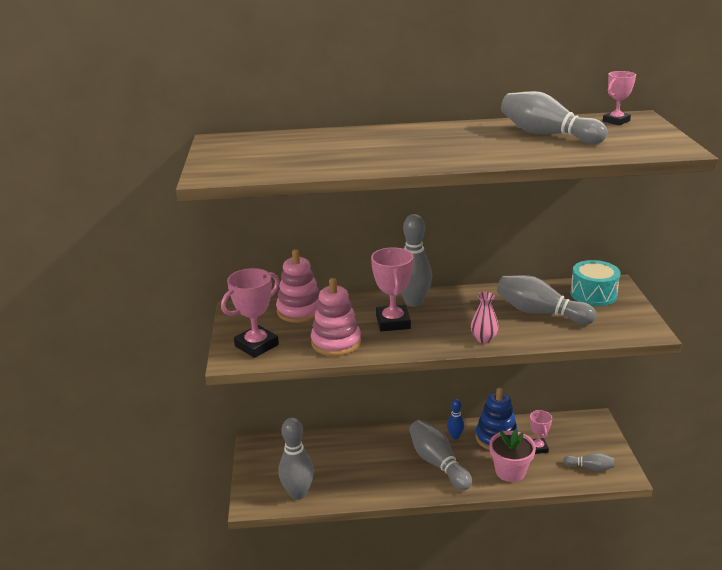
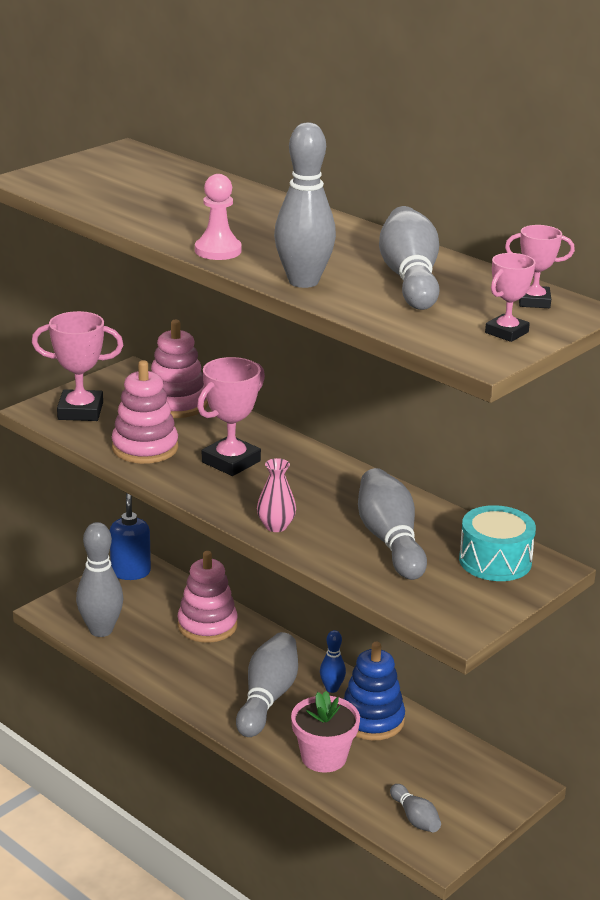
camera: 45 degrees right, 0 degrees up
grey bowling pin [401,214,432,307] -> grey bowling pin moved to [274,122,336,288]
pink trophy [530,410,552,454] -> pink trophy moved to [485,253,535,342]
none -> blue soap dispenser [110,493,151,580]
none -> pink stacking toy [177,551,238,643]
none -> pink pawn [195,174,242,260]

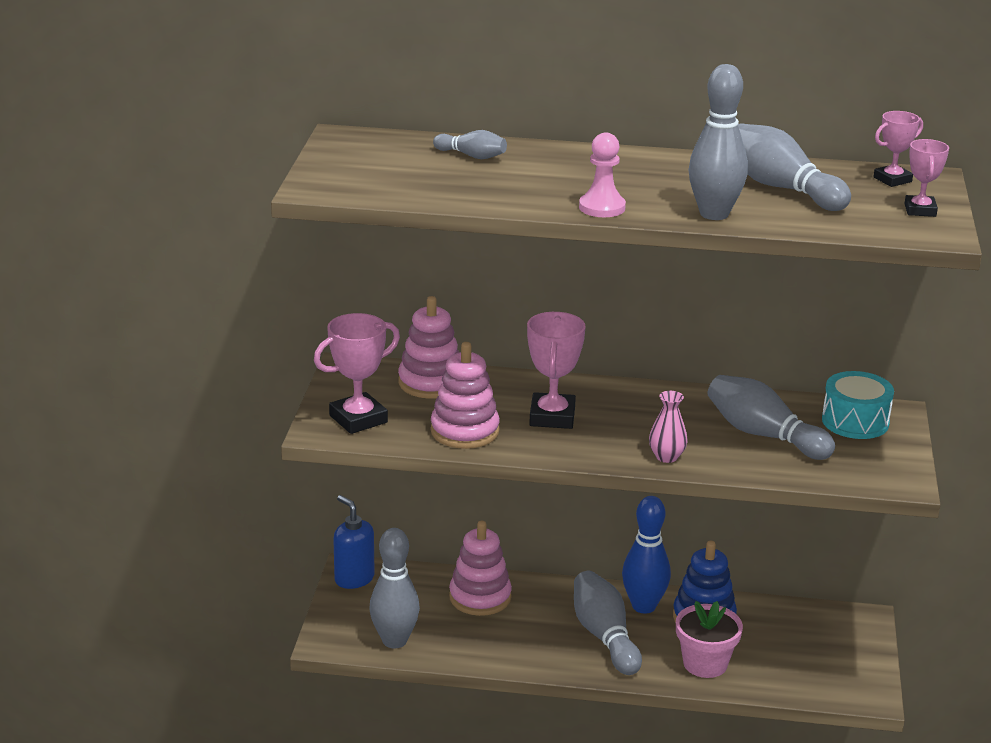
camera: 35 degrees left, 0 degrees up
blue bowling pin [320,630,346,693] -> blue bowling pin [622,496,671,613], size x1.87
grey bowling pin [390,784,441,832] -> grey bowling pin moved to [433,130,507,159]

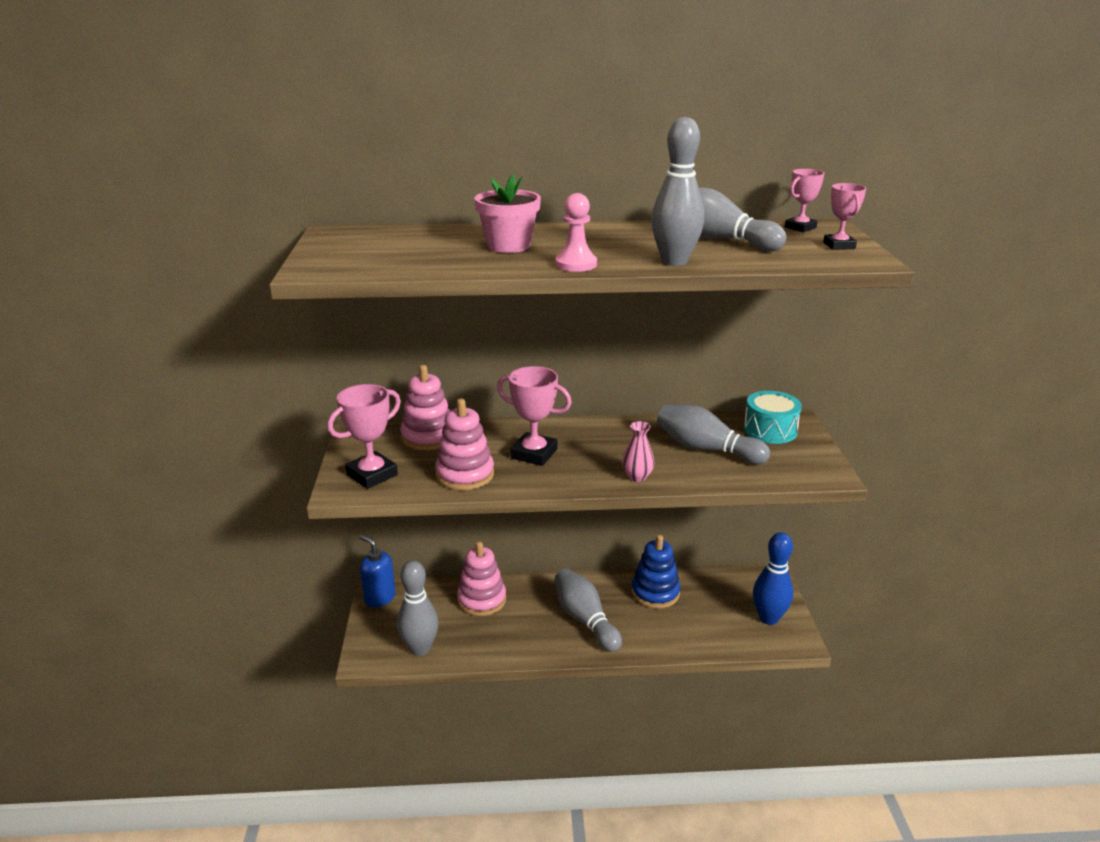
camera: 10 degrees left, 0 degrees up
grey bowling pin [433,130,507,159] -> none
pink trophy [527,312,586,429] -> pink trophy turned 60 degrees counterclockwise [497,366,572,466]
blue bowling pin [622,496,671,613] -> blue bowling pin moved to [753,532,793,625]
pink flower pot [676,601,743,678] -> pink flower pot moved to [474,174,541,253]

